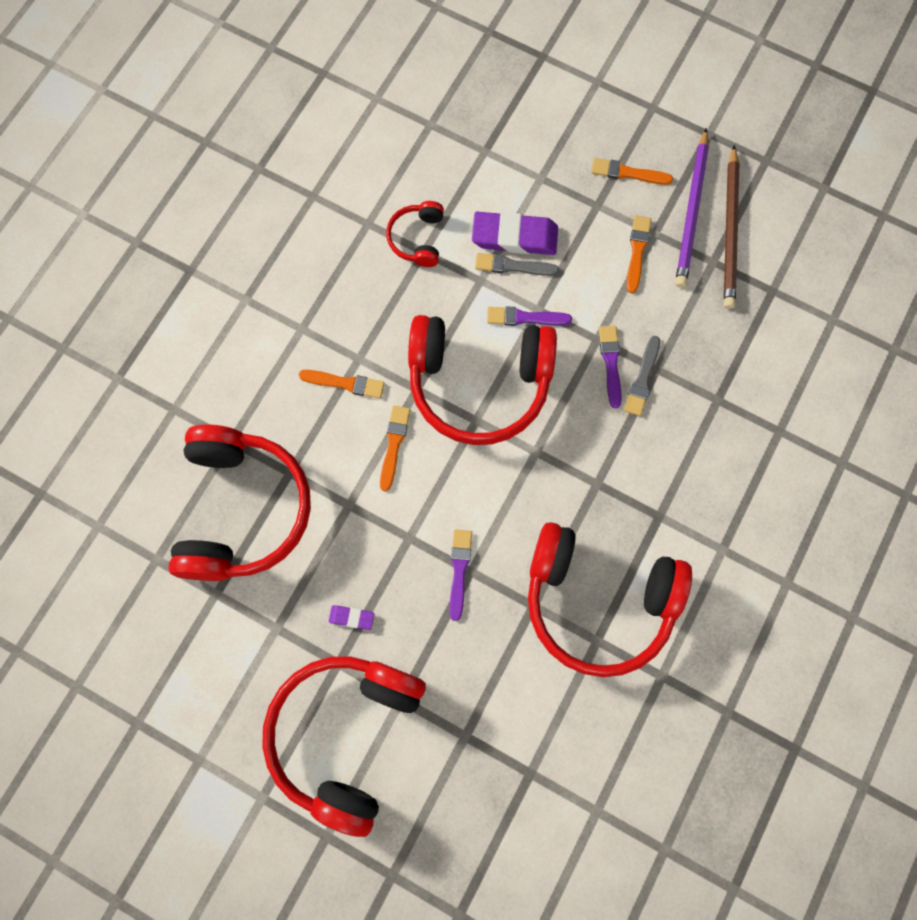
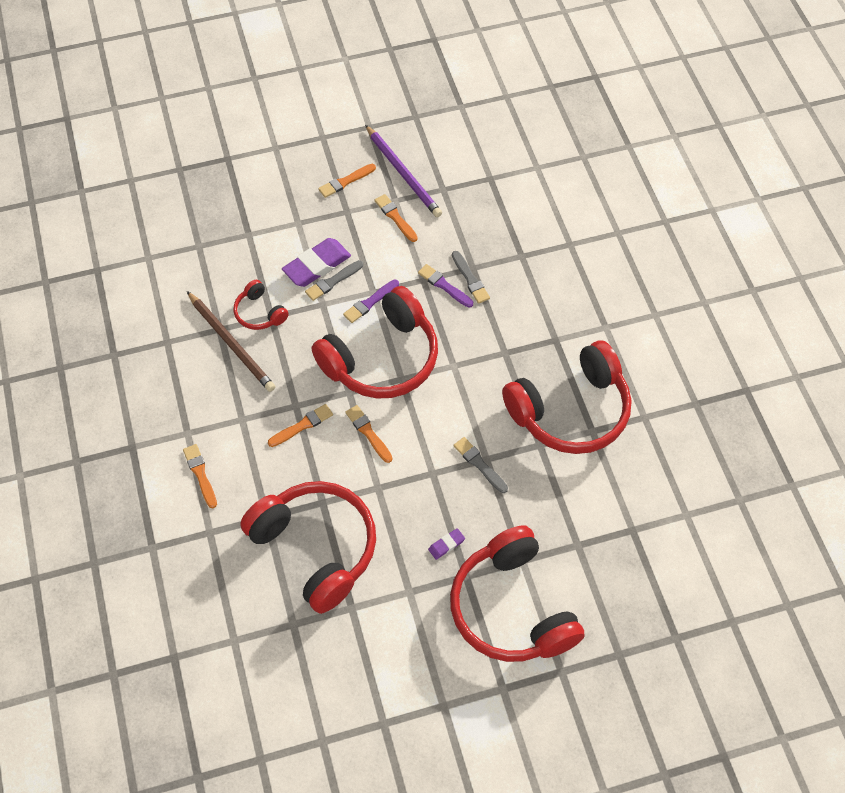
camera: 45 degrees left, 15 degrees down
purple brush [450,529,472,621] -> grey brush [453,437,508,493]
brown pencil [724,145,739,309] -> brown pencil moved to [187,291,276,392]
none -> orange brush [183,444,217,508]

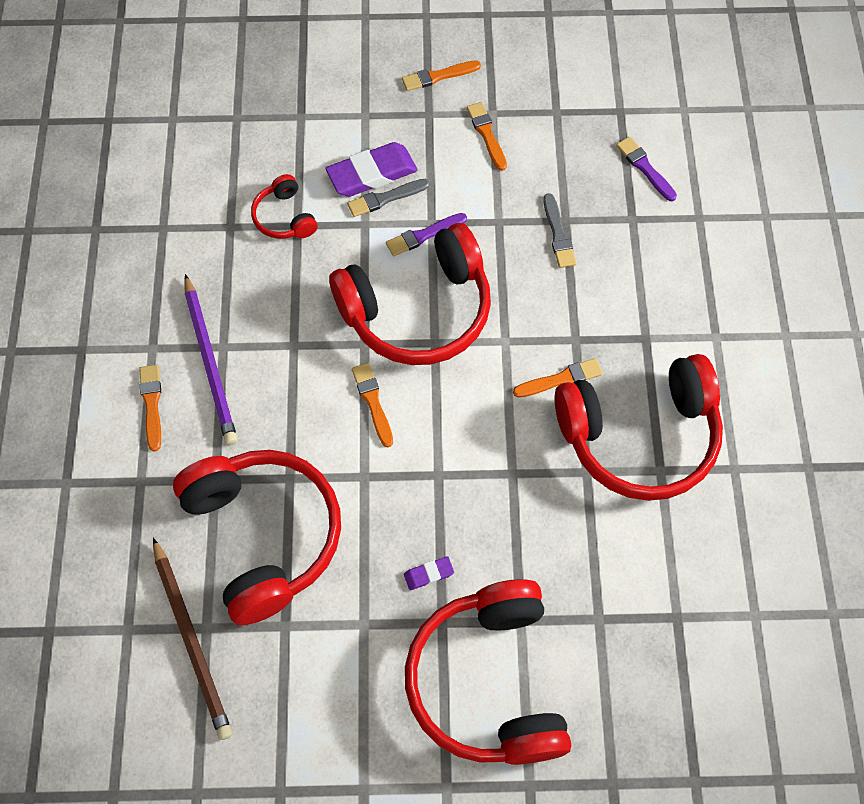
camera: 15 degrees right, 5 degrees up
brown pencil [187,291,276,392] -> brown pencil moved to [153,538,232,740]
orange brush [268,404,333,447] -> orange brush moved to [513,358,603,398]
purple pencil [365,125,442,217] -> purple pencil moved to [184,274,237,445]
purple brush [418,264,473,308] -> purple brush moved to [616,137,677,201]
grey brush [453,437,508,493] -> none

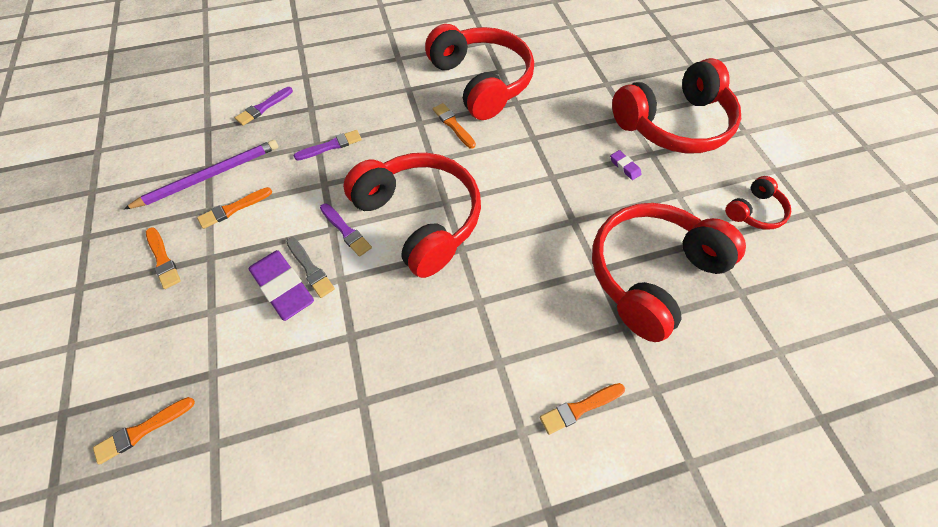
camera: 105 degrees left, 5 degrees down
brown pencil [153,538,232,740] -> none
purple pencil [184,274,237,445] -> purple pencil moved to [124,140,278,210]
red headphones [251,174,317,239] -> red headphones moved to [725,176,791,230]
orange brush [352,363,393,448] -> orange brush moved to [93,397,195,465]
grey brush [543,193,576,268] -> purple brush [294,130,362,161]

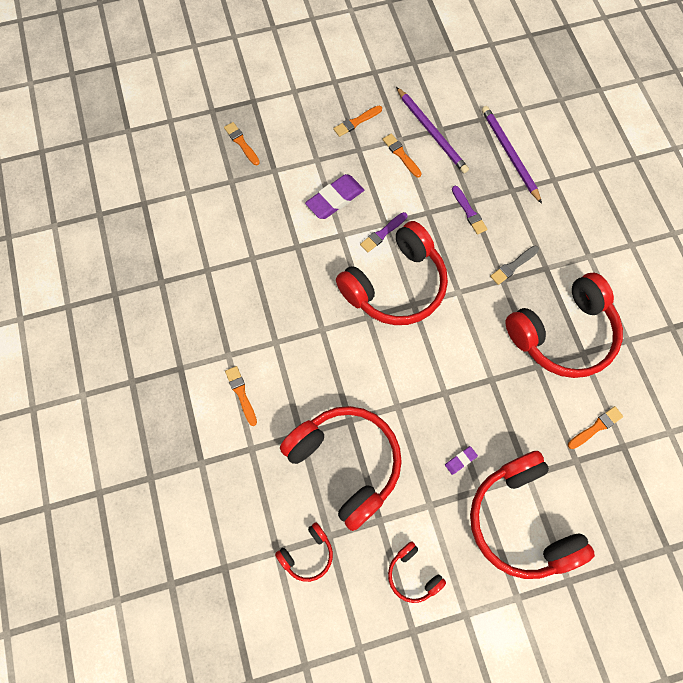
camera: 90 degrees right, 10 degrees up
purple brush [235,87,293,126] -> purple pencil [482,106,542,204]
grey brush [286,237,335,298] -> grey brush moved to [490,246,539,285]
orange brush [433,103,476,149] -> orange brush moved to [568,406,623,449]
none -> red headphones [275,522,333,582]

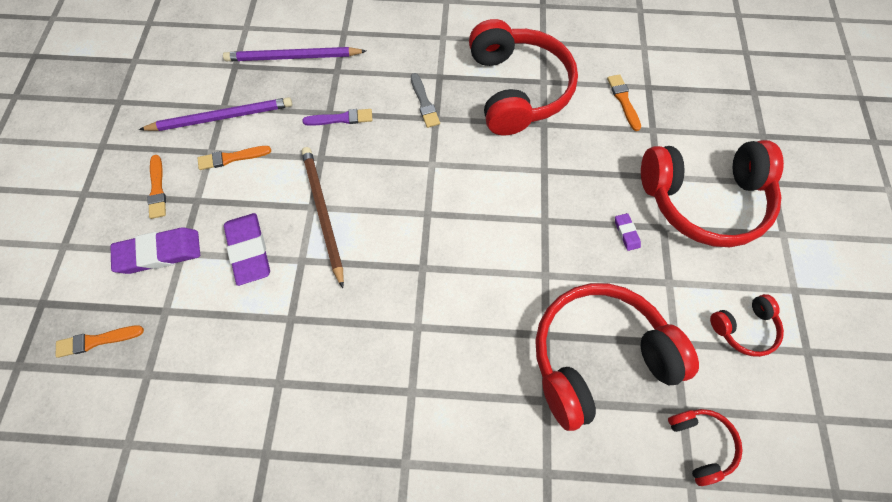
camera: 70 degrees left, 5 degrees down
orange brush [225,366,257,426] -> none
red headphones [336,221,448,325] -> none
purple brush [360,212,407,252] -> brown pencil [302,147,344,288]
none -> purple eraser [111,228,200,274]

